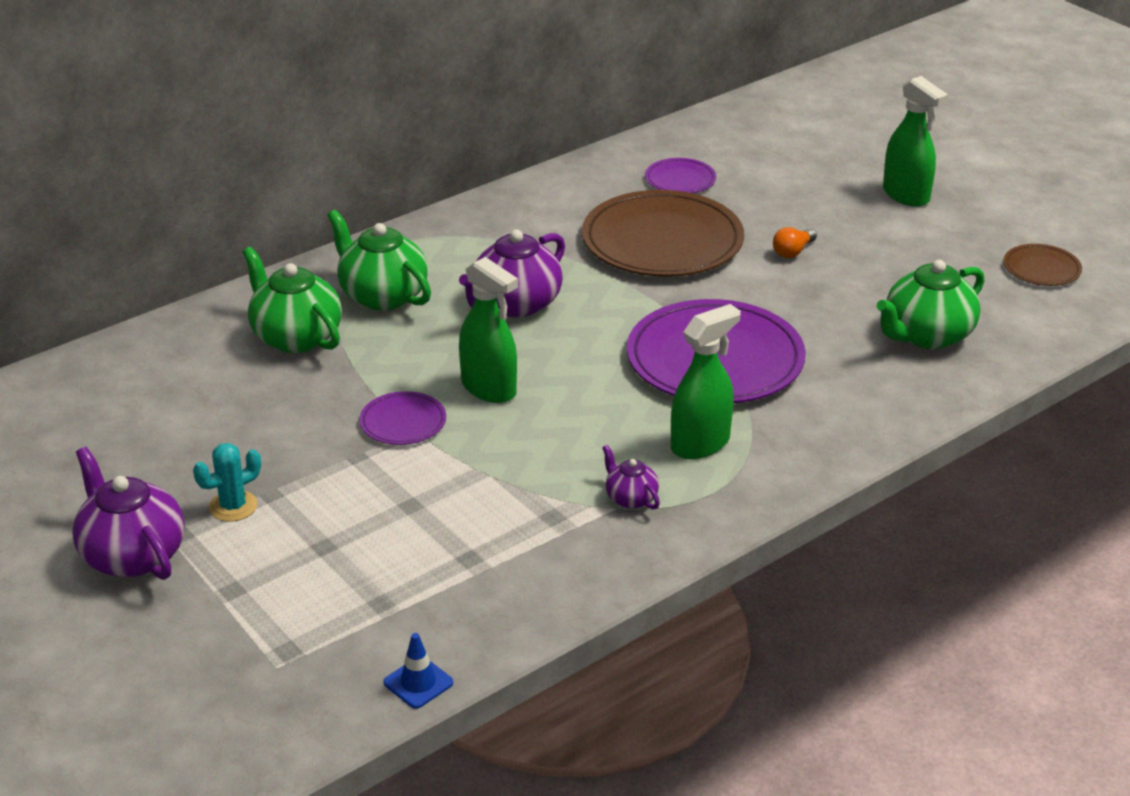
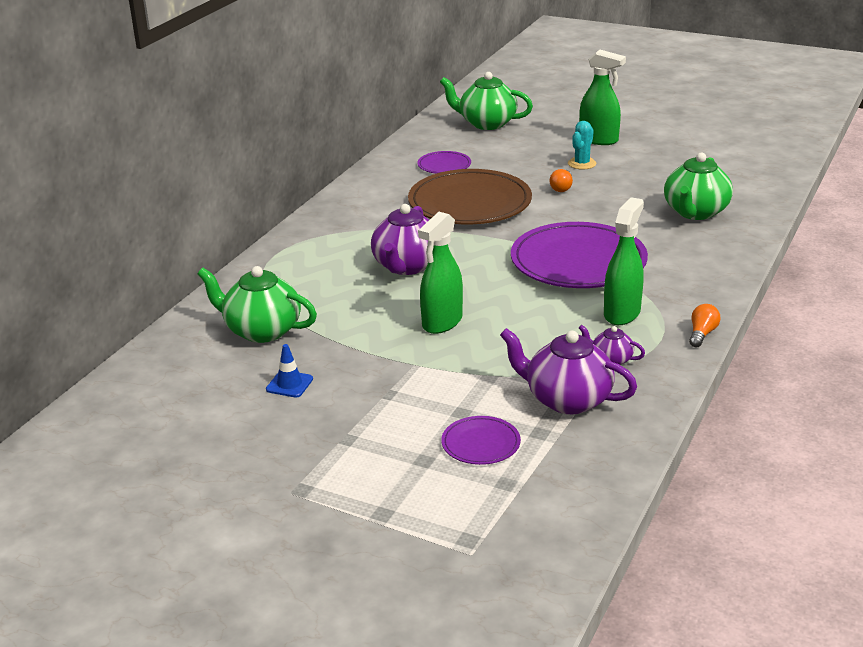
camera: 25 degrees left, 5 degrees down
purple teapot [72,447,185,580] -> purple teapot moved to [500,328,637,414]
turquoise cactus [193,443,261,522] -> turquoise cactus moved to [568,121,596,169]
green teapot [327,210,431,311] -> green teapot moved to [440,72,533,130]
purple plate [359,391,446,445] -> purple plate moved to [441,416,521,465]
blue traffic cone [384,633,453,709] -> blue traffic cone moved to [266,344,313,397]
green spray bottle [459,257,518,403] -> green spray bottle turned 105 degrees clockwise [418,212,463,334]
brown plate [1003,244,1082,286] -> none
none -> orange light bulb [689,304,721,347]

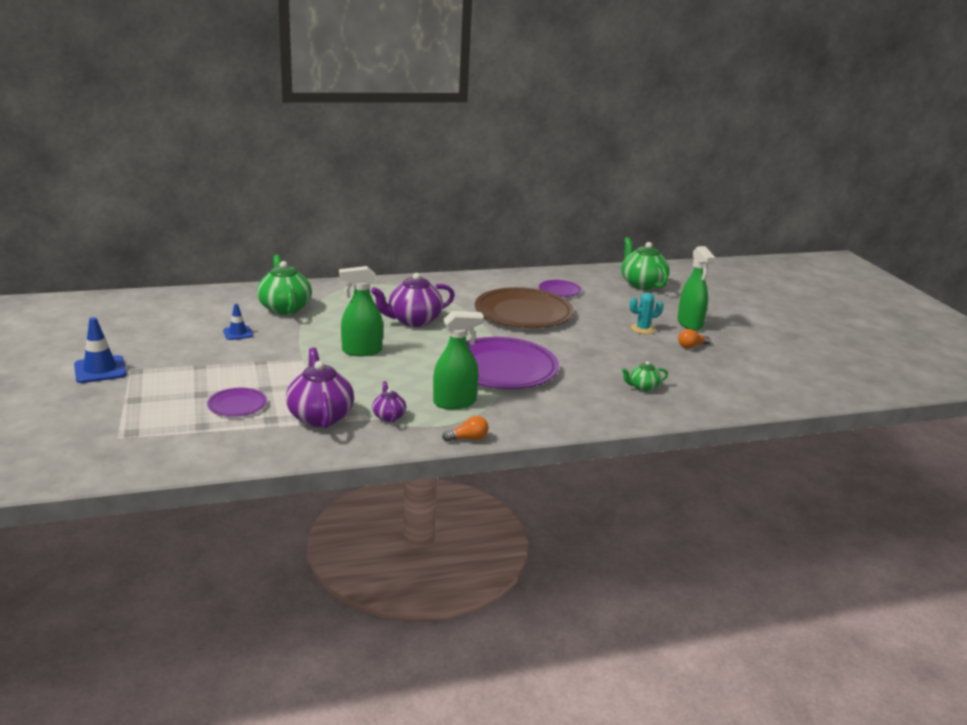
camera: 45 degrees right, 5 degrees down
orange light bulb [549,169,573,192] -> orange light bulb moved to [678,329,711,349]
green teapot [664,153,733,220] -> green teapot [622,361,668,392], size x0.51
none -> blue traffic cone [74,317,127,383]

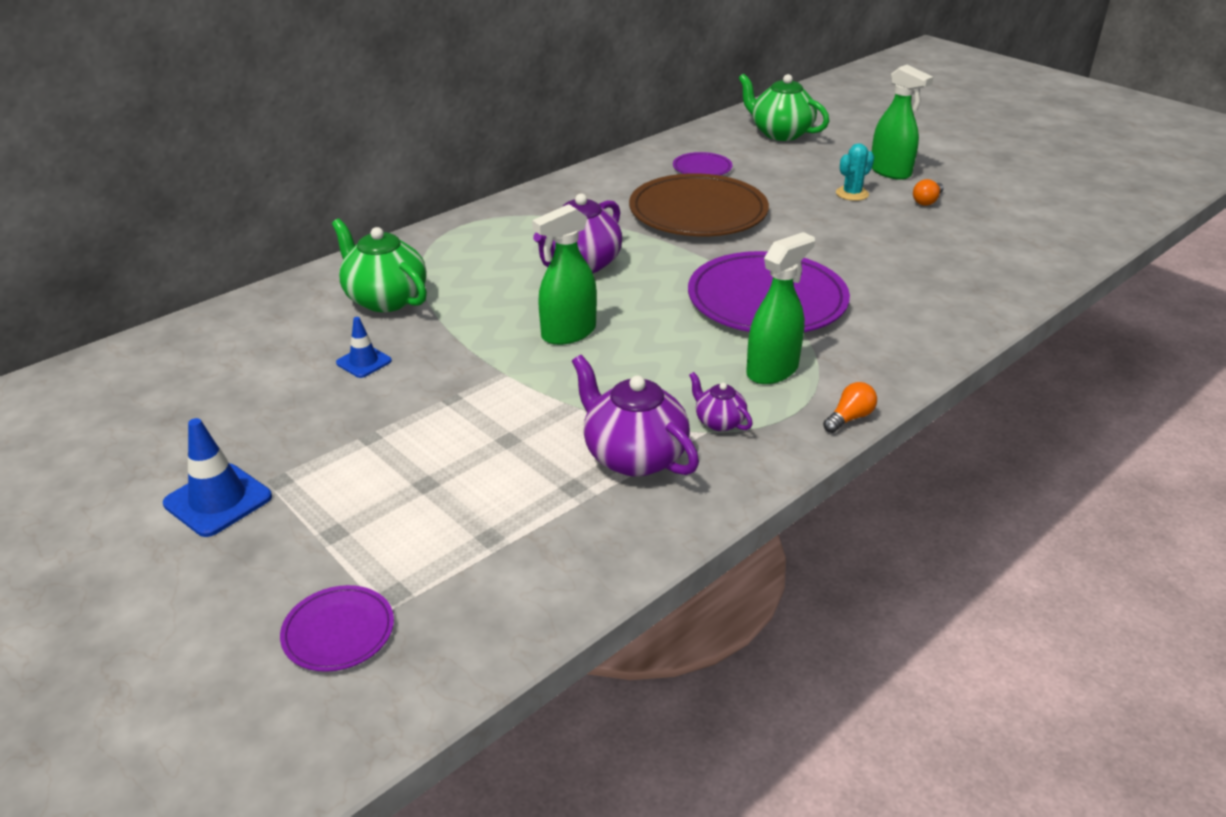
camera: 25 degrees left, 10 degrees up
purple plate [207,388,267,417] -> purple plate moved to [280,585,394,672]
green teapot [622,361,668,392] -> none

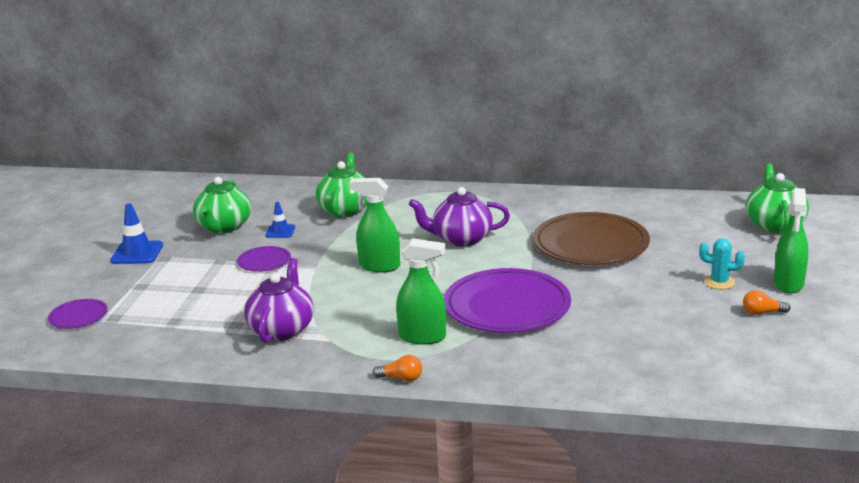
camera: 55 degrees right, 10 degrees down
purple plate [673,152,733,175] -> purple plate moved to [237,246,291,272]
purple teapot [689,372,753,431] -> none
none -> green teapot [193,177,251,234]

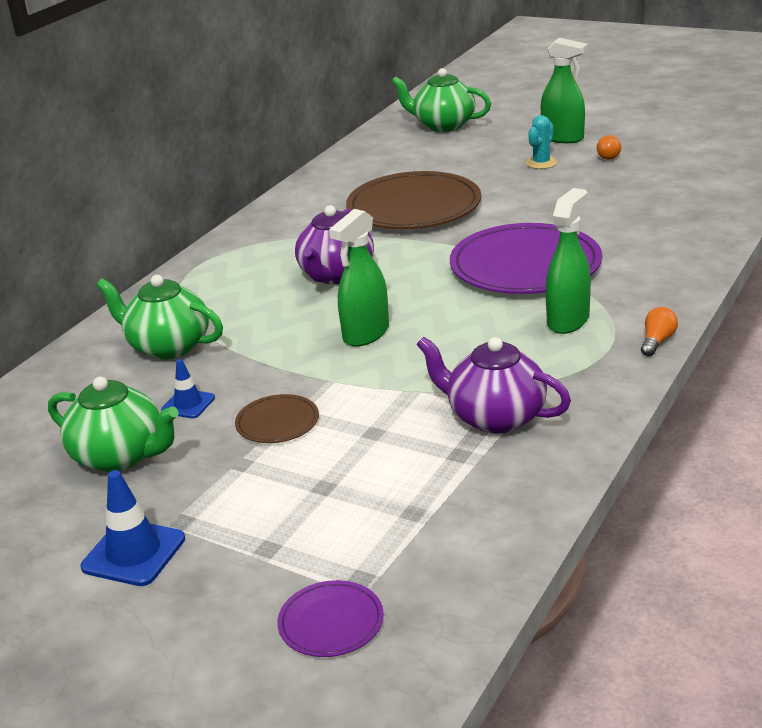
camera: 70 degrees left, 5 degrees up
purple plate [237,246,291,272] -> brown plate [235,394,319,443]

